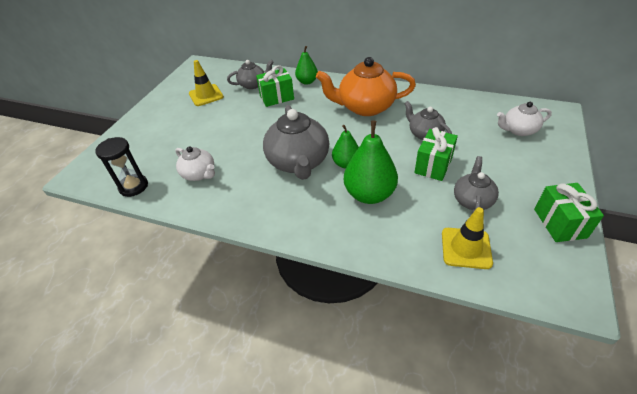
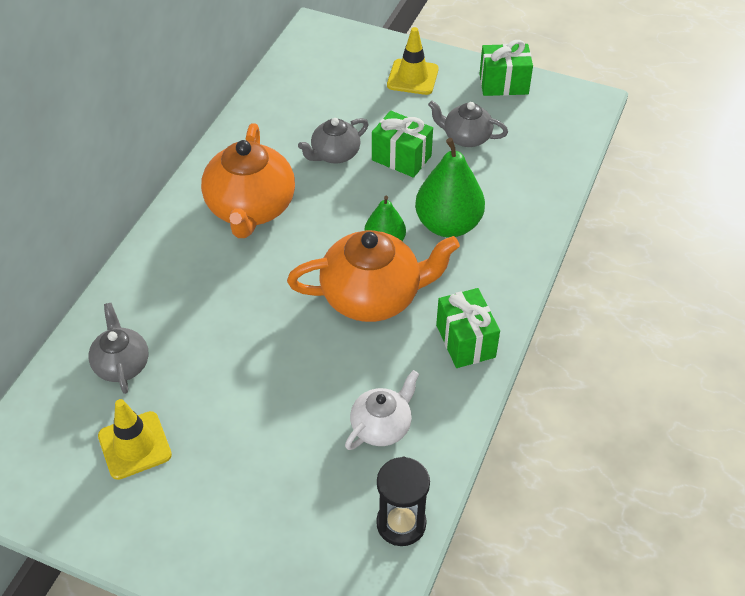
camera: 90 degrees left, 5 degrees up
green gift [256,65,294,107] -> green gift moved to [436,288,500,368]
grey teapot [263,105,329,180] -> orange teapot [287,230,460,322]
green pear [295,46,318,85] -> none
yellow traffic cone [442,207,493,269] -> yellow traffic cone moved to [387,27,439,95]
white teapot [497,102,552,136] -> none

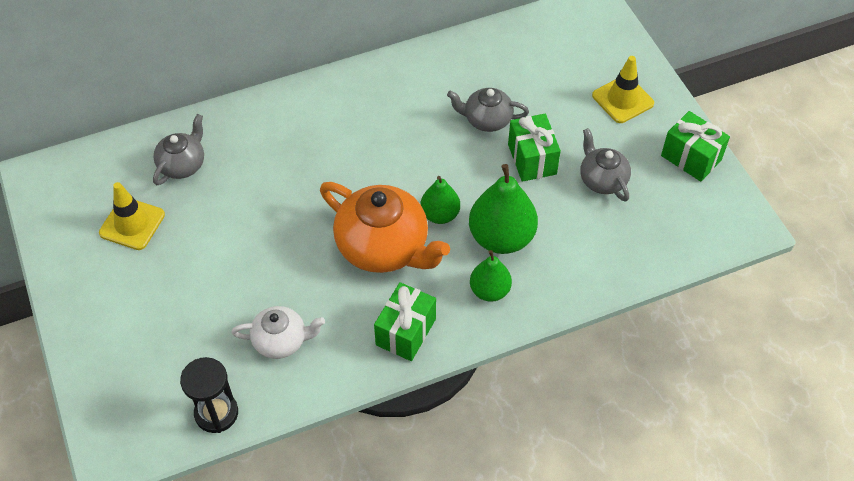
camera: 45 degrees right, 5 degrees up
orange teapot [201,123,295,238] -> none
none -> green pear [470,250,512,302]

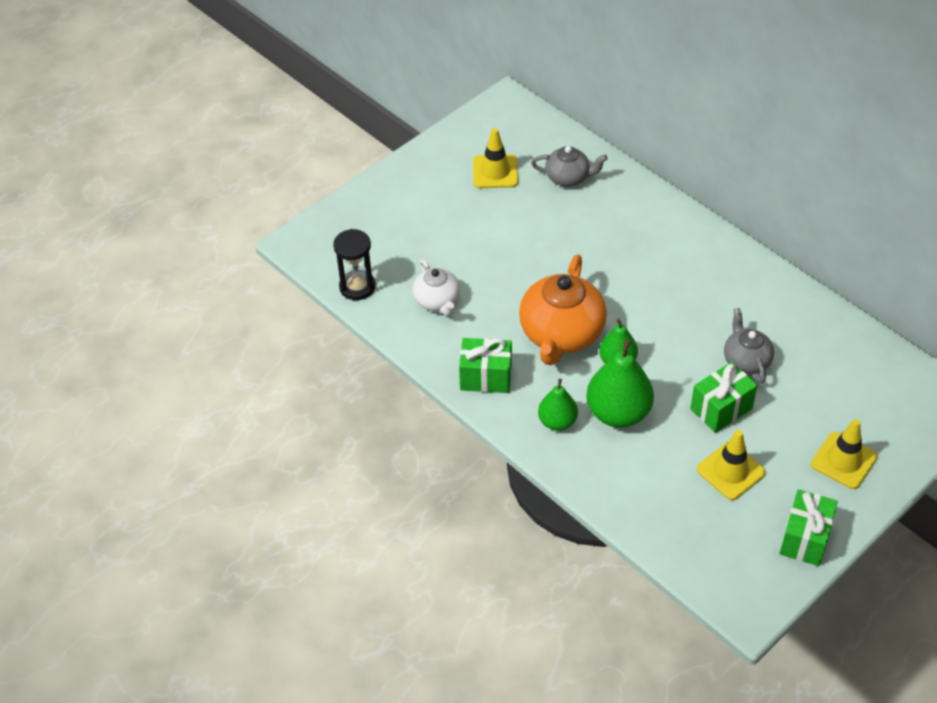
camera: 70 degrees right, 5 degrees down
grey teapot [580,128,631,202] -> yellow traffic cone [697,430,766,500]

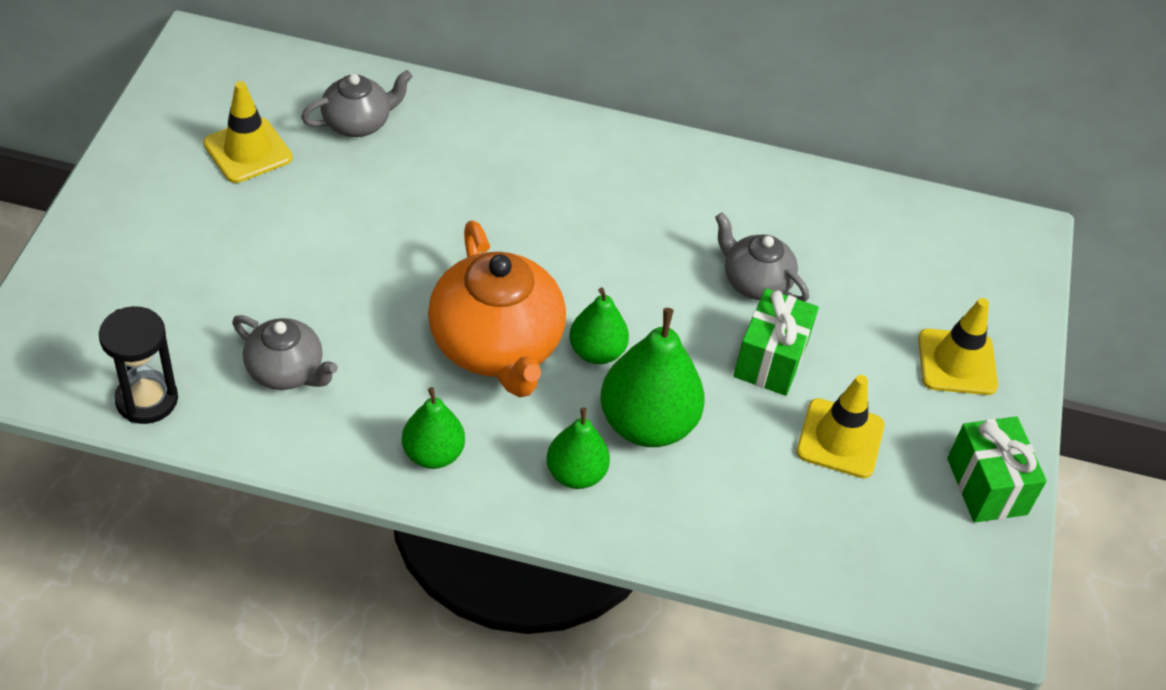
camera: 40 degrees left, 0 degrees up
white teapot [412,259,460,316] -> grey teapot [232,315,338,390]
green gift [459,338,512,393] -> green pear [402,387,465,469]

